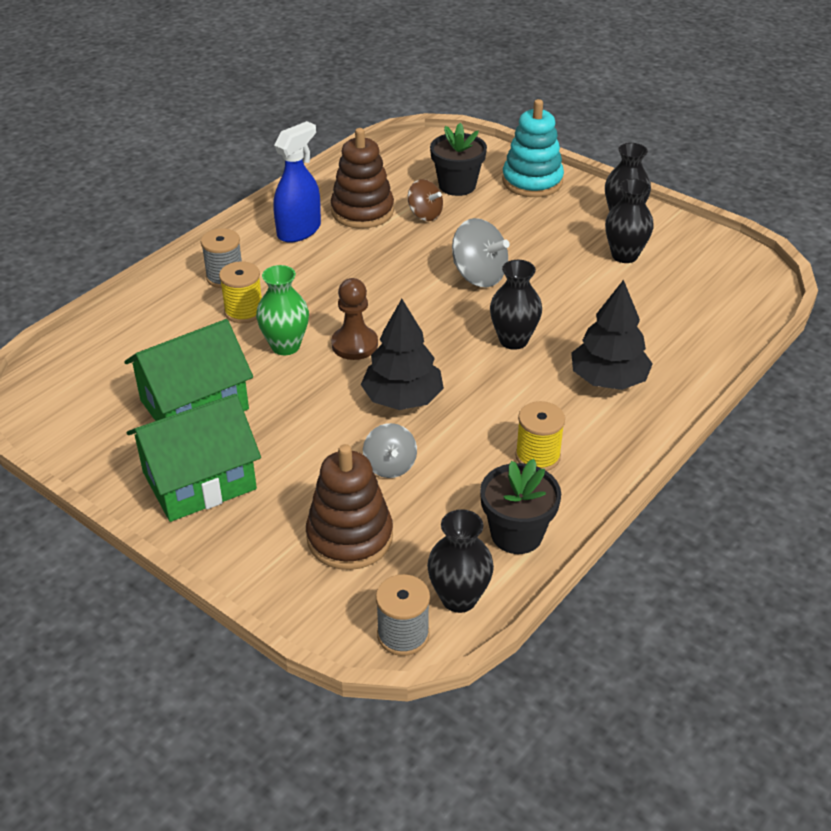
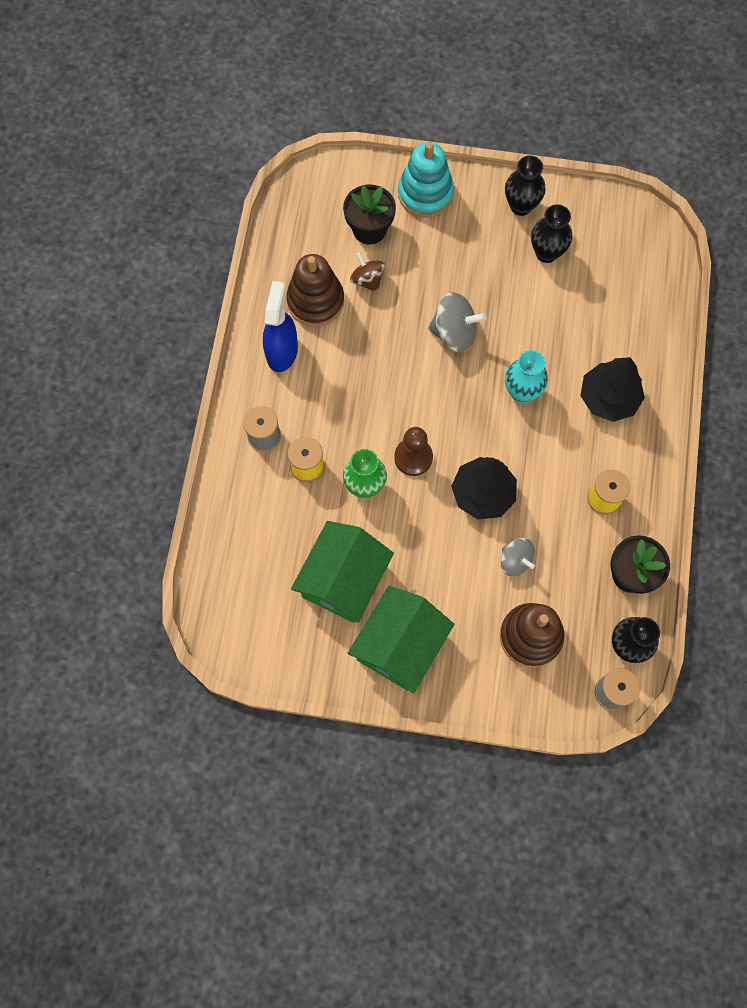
camera: 30 degrees left, 30 degrees up
brown spinning top [408,179,443,221] -> brown spinning top turned 135 degrees counterclockwise [350,252,385,292]
black vase [490,260,542,350] -> turquoise vase [505,350,548,403]

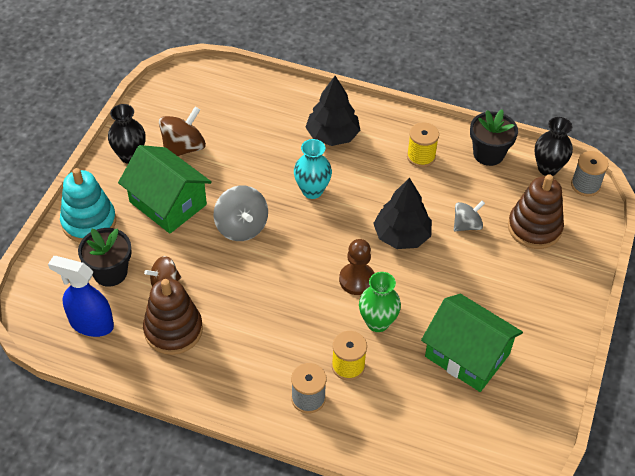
camera: 80 degrees left, 20 degrees down
blue spray bottle [263,281,298,372] -> blue spray bottle moved to [48,256,114,337]
green house [348,586,455,693] -> green house moved to [118,145,212,234]
grey spinning top [428,292,487,353] -> grey spinning top turned 135 degrees clockwise [213,185,268,241]
black vase [531,204,572,263] -> brown spinning top [159,107,206,156]

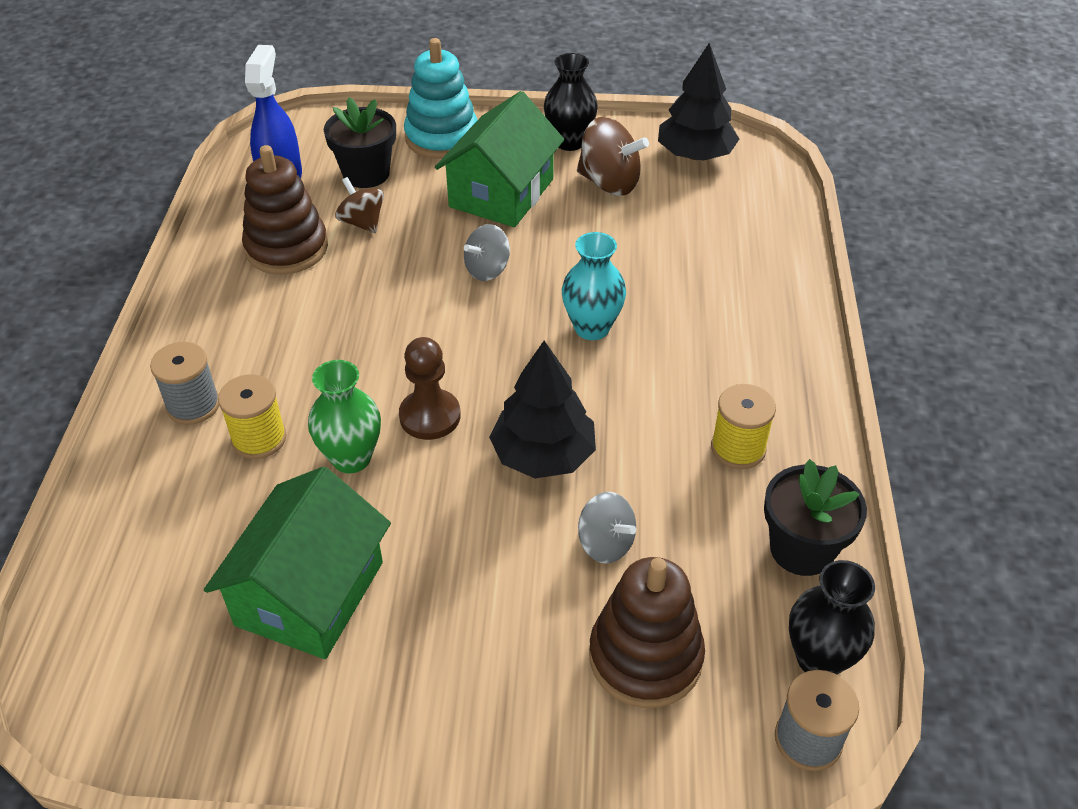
camera: 75 degrees right, 5 degrees down
grey spinning top [213,185,268,241] -> grey spinning top [464,224,510,281], size x0.65
black tree [305,76,360,146] -> black tree moved to [658,43,739,161]

